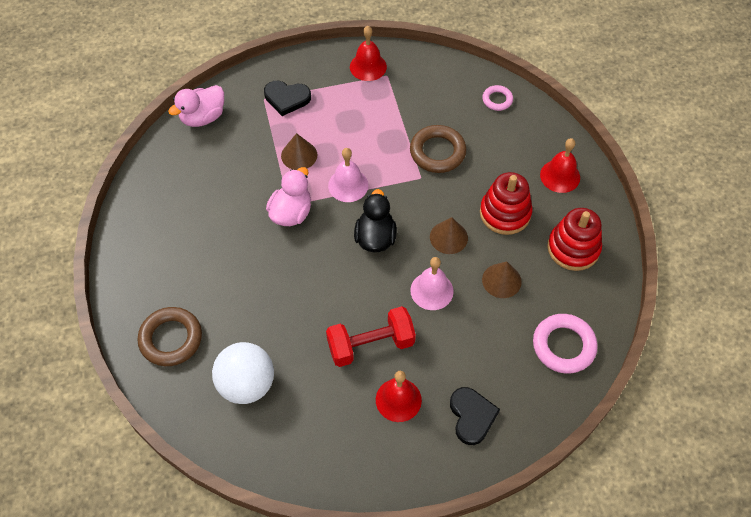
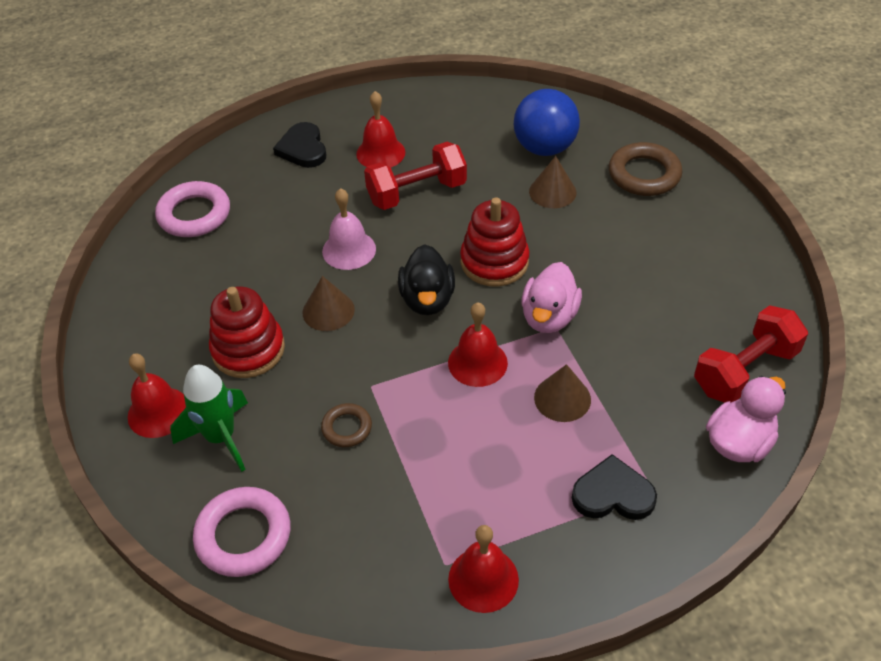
camera: 175 degrees right, 10 degrees down
white ball [212,342,274,404] -> blue ball [514,89,580,156]
pink bell [328,148,368,202] -> red bell [448,303,508,387]
brown ring [410,125,466,173] -> brown ring [321,403,372,447], size x0.57
pink ring [482,85,513,111] -> pink ring [193,487,291,577], size x1.77
brown cone [482,261,522,298] -> brown cone moved to [529,156,576,208]
red stacking toy [547,208,602,271] -> red stacking toy moved to [460,197,529,287]
none -> green rocket [170,365,248,472]
none -> red dumbbell [694,305,808,403]

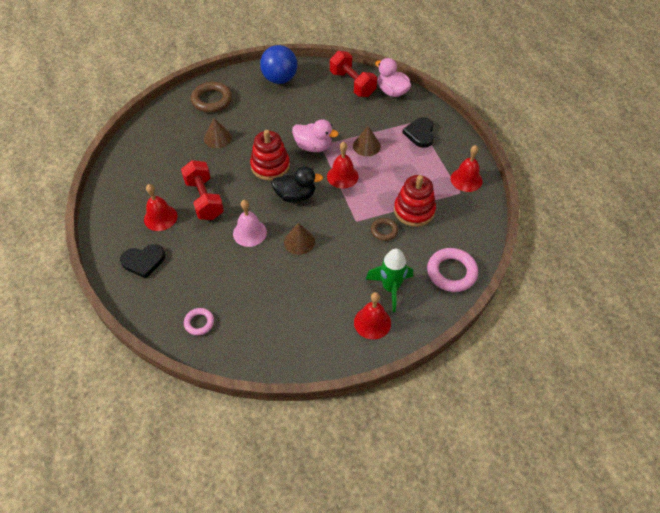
camera: 90 degrees left, 5 degrees up
pink ring [155,181,230,237] -> pink ring [184,308,214,335], size x0.57
red stacking toy [209,287,285,378] -> red stacking toy moved to [394,175,436,227]
blue ball [514,89,580,156] -> blue ball moved to [260,45,298,84]

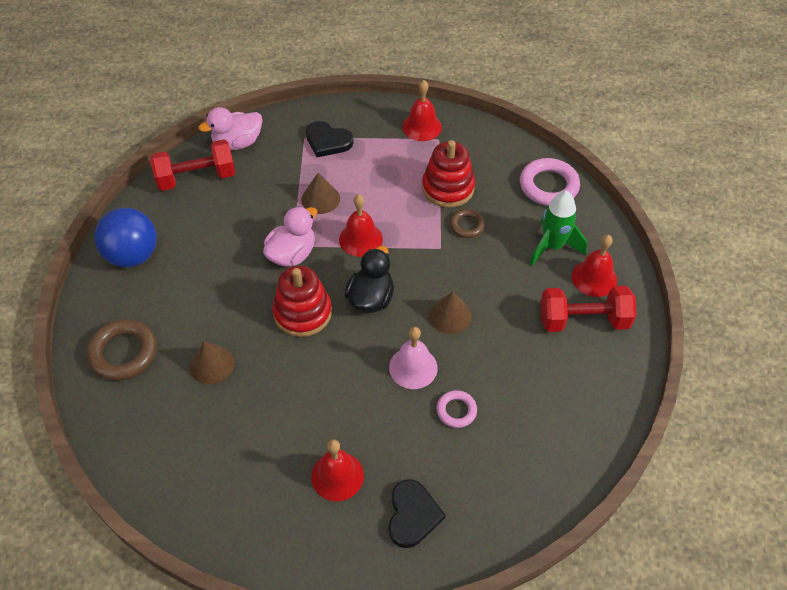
camera: 70 degrees left, 0 degrees up
red dumbbell [181,160,224,220] -> red dumbbell moved to [540,286,636,332]
pink ring [184,308,214,335] -> pink ring moved to [437,390,477,428]

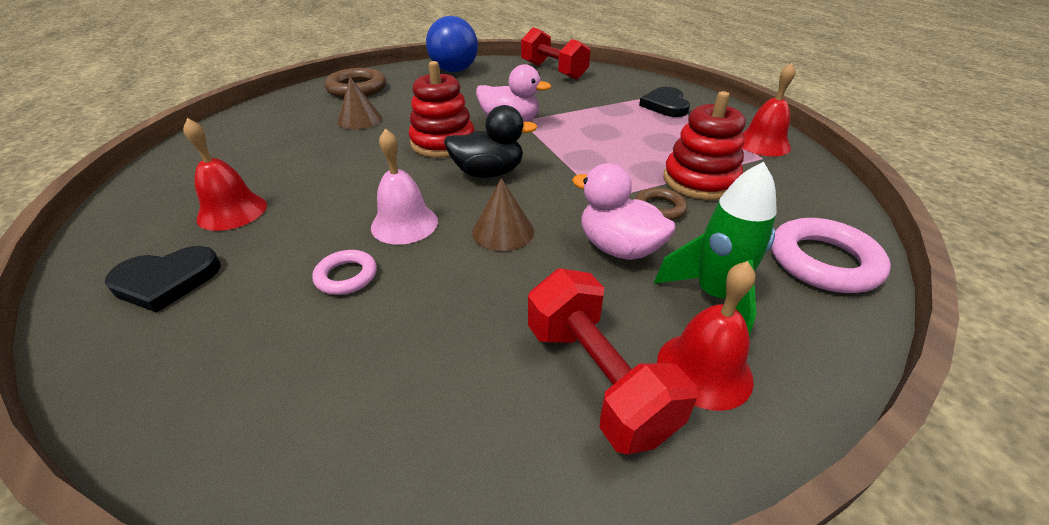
camera: 65 degrees right, 15 degrees down
pink duck [198,107,262,150] -> pink duck moved to [572,163,676,260]
brown cone [301,173,340,214] -> none
red bell [339,195,383,257] -> none

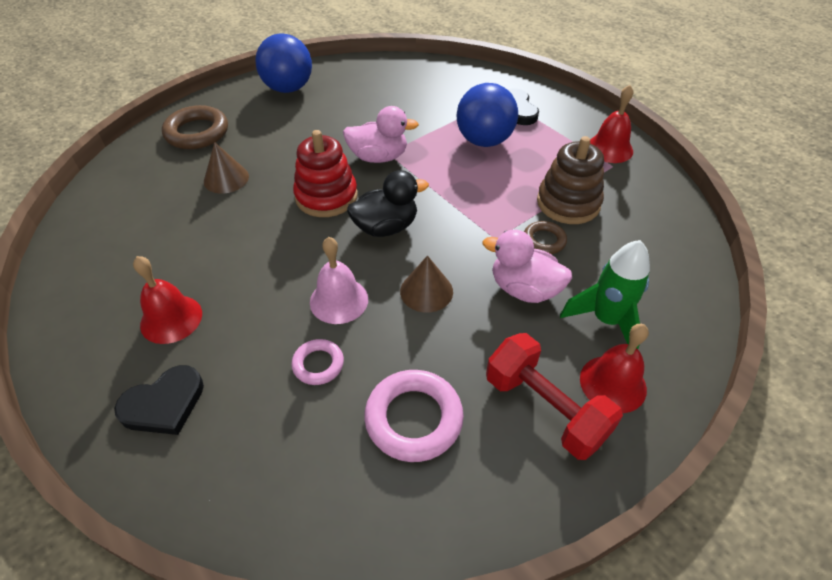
camera: 15 degrees left, 10 degrees up
red dumbbell [521,28,590,80] -> none
red stacking toy [663,91,746,200] -> brown stacking toy [537,136,604,224]
pink ring [771,218,891,293] -> pink ring moved to [364,370,464,462]
none -> blue ball [457,83,518,147]

